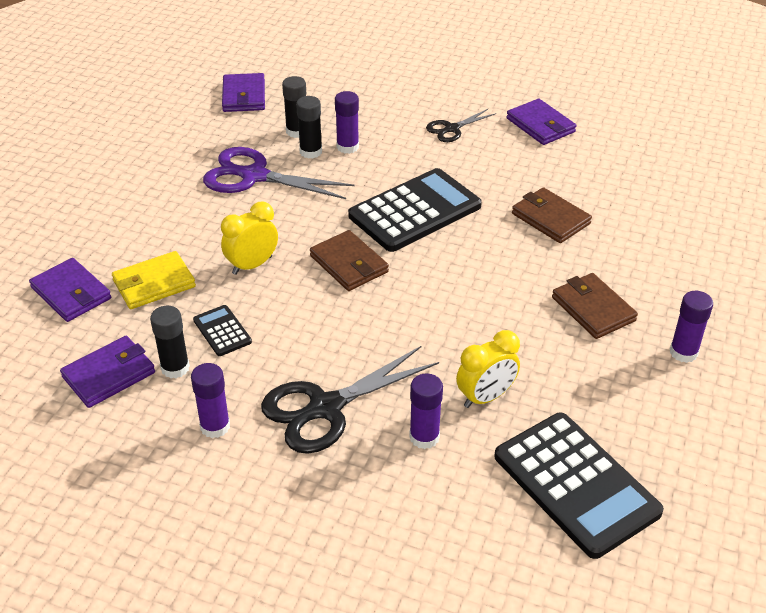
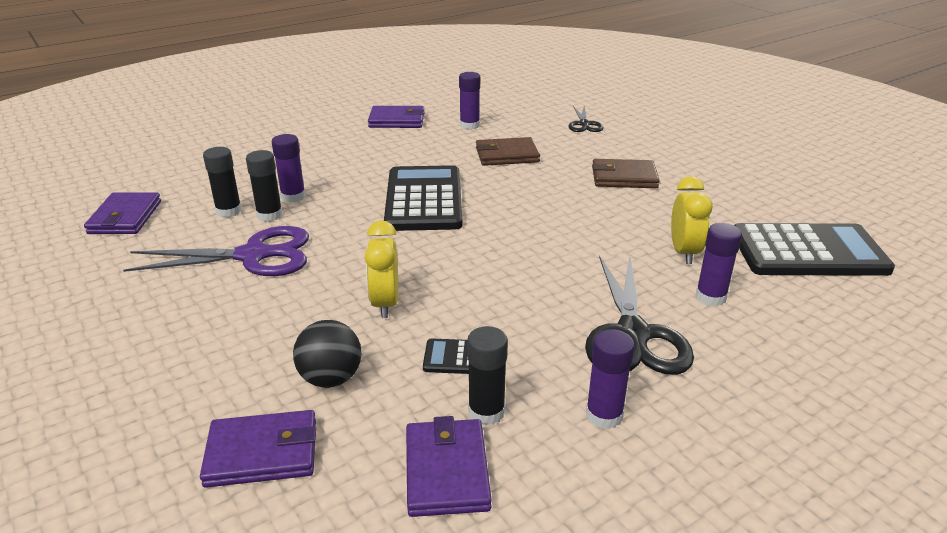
camera: 55 degrees left, 10 degrees down
yellow wallet [112,251,196,309] -> black ball [293,320,361,388]
purple scissors [203,147,354,199] -> purple scissors turned 150 degrees counterclockwise [123,226,309,276]
purple wallet [222,73,265,112] -> purple wallet turned 60 degrees clockwise [84,192,161,234]
brown wallet [310,230,389,291] -> none
black scissors [426,109,496,142] -> black scissors moved to [568,106,604,132]
purple glue stick [670,291,713,363] -> purple glue stick moved to [459,72,480,130]

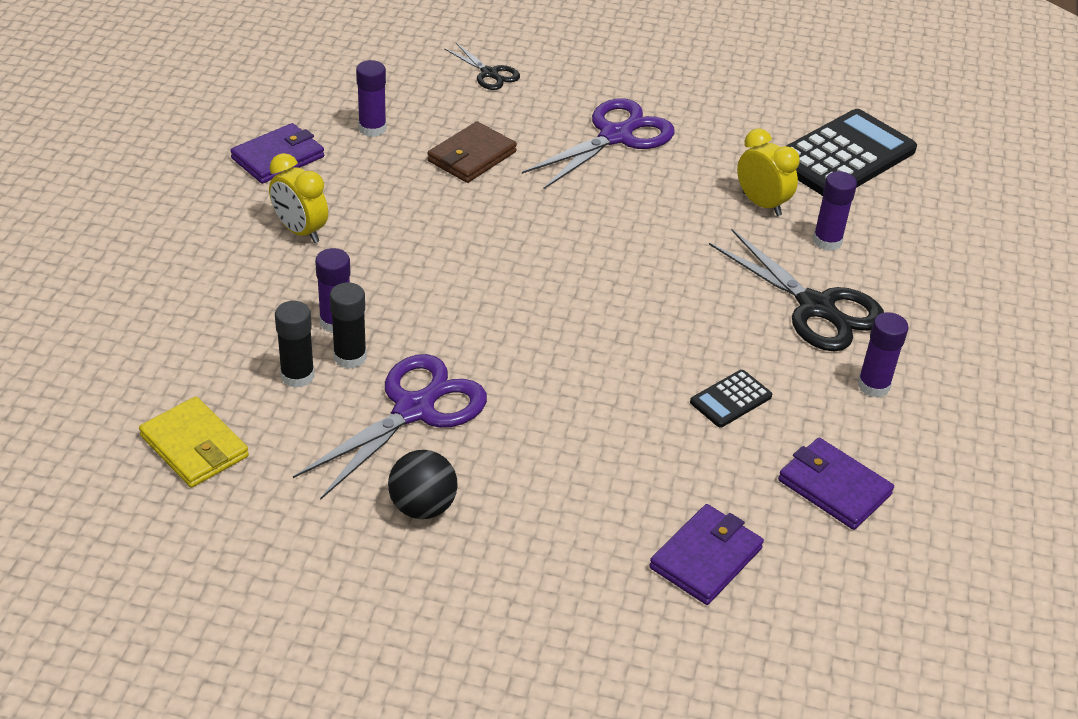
camera: 45 degrees left, 10 degrees up
purple wallet [84,192,161,234] -> yellow wallet [139,396,249,488]
black ball [293,320,361,388] -> black ball moved to [388,450,458,519]
yellow clock [365,220,398,318] -> yellow clock moved to [269,153,328,243]
black calculator [384,165,462,231] -> none
black glue stick [467,326,508,426] -> none
brown wallet [592,159,660,188] -> purple scissors [522,99,675,190]

